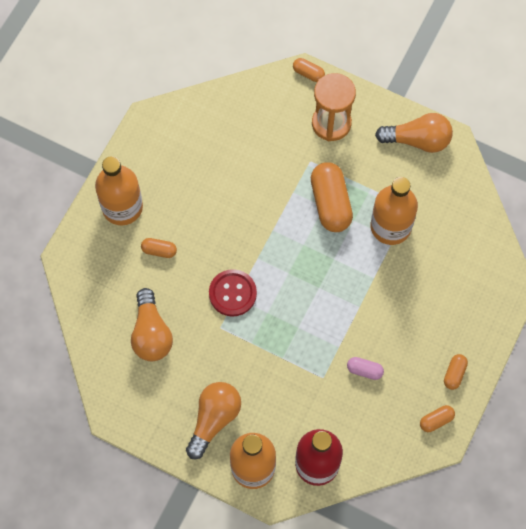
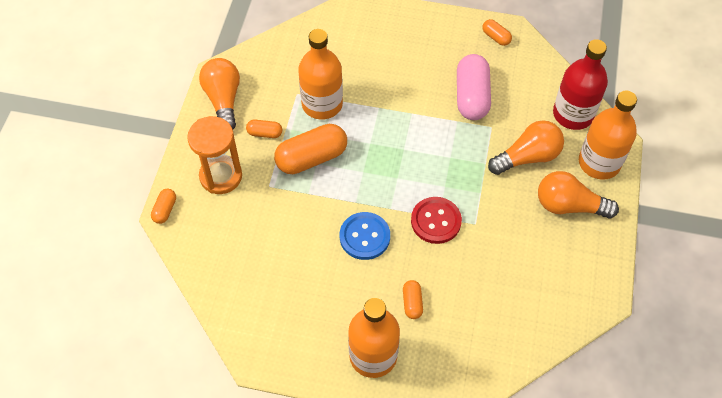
camera: 105 degrees left, 10 degrees down
orange light bulb [131,288,173,361] -> orange light bulb moved to [488,120,564,175]
pink capsule [347,357,384,380] -> pink capsule [457,54,491,120], size x2.05
orange capsule [444,354,468,390] -> orange capsule moved to [246,120,282,138]
none -> blue button [340,212,390,260]

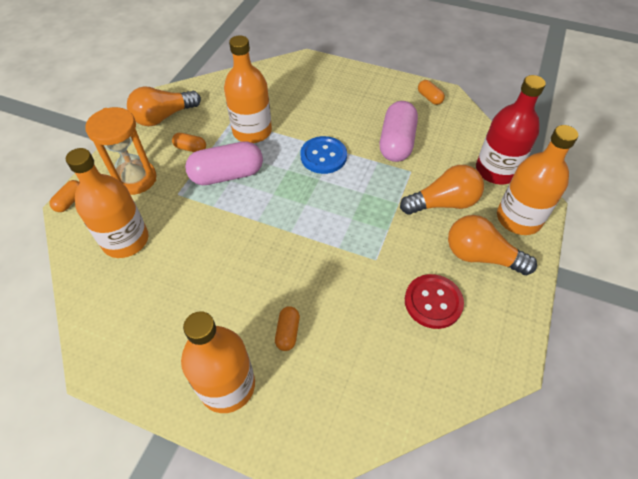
camera: 10 degrees right, 5 degrees down
orange light bulb [199,58,240,129] -> orange light bulb turned 120 degrees counterclockwise [127,86,201,126]
orange capsule [274,124,347,174] -> pink capsule [185,141,263,185]
blue button [340,212,390,260] -> blue button moved to [300,136,347,174]
red button [411,197,462,244] -> red button moved to [405,274,464,329]
none -> orange bottle [66,148,149,258]

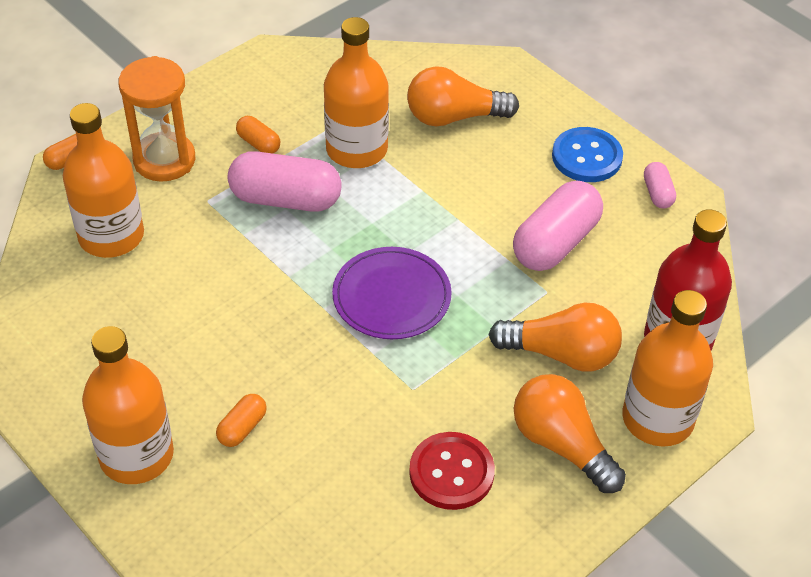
camera: 25 degrees right, 5 degrees down
orange light bulb [127,86,201,126] -> orange light bulb moved to [407,66,519,126]
blue button [300,136,347,174] -> blue button moved to [552,127,623,182]
orange capsule [418,80,445,105] -> pink capsule [644,162,676,208]
none -> purple plate [332,247,452,339]

